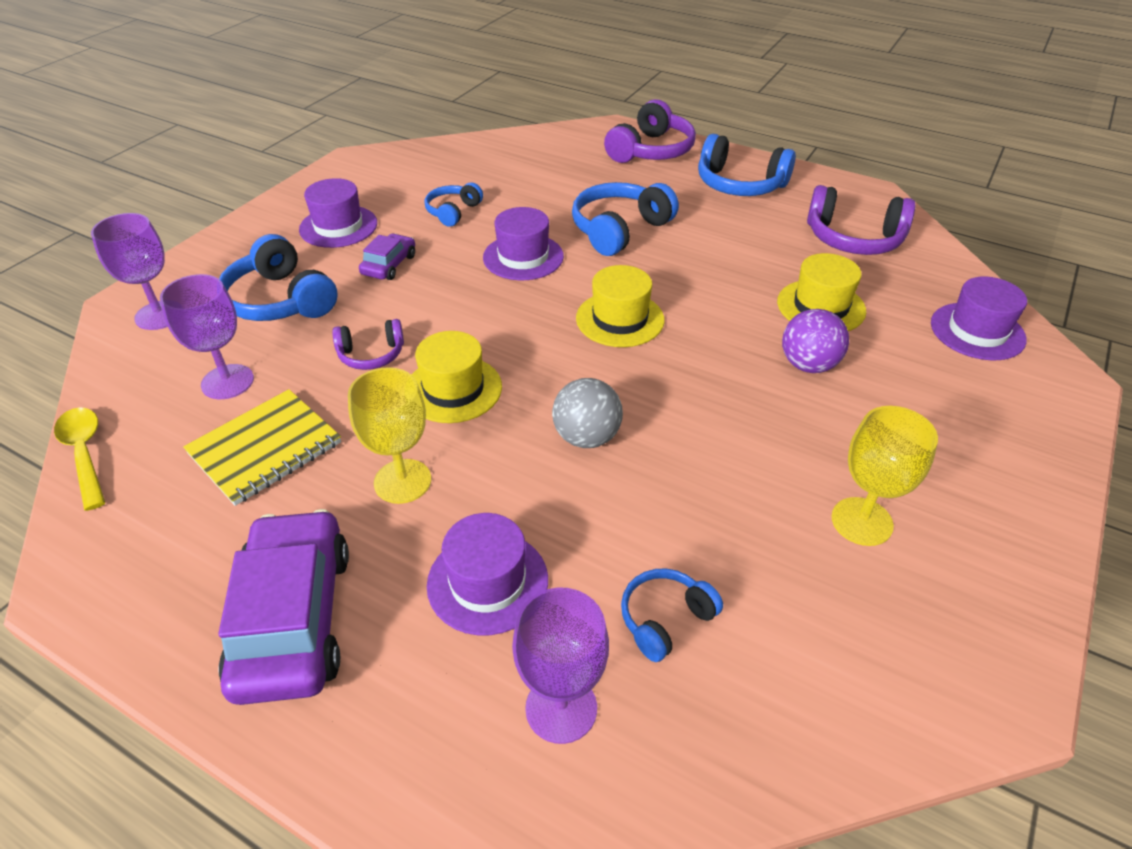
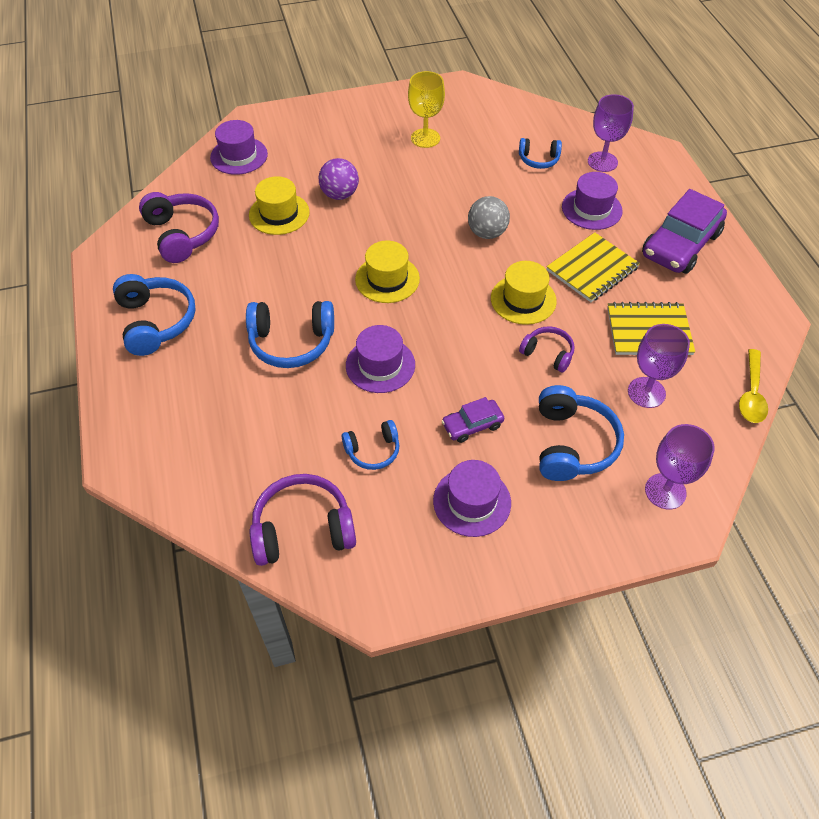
camera: 135 degrees left, 10 degrees up
yellow goblet [348,367,431,504] -> yellow notebook [547,232,640,302]
purple headphones [604,99,696,163] -> purple headphones moved to [250,474,356,566]

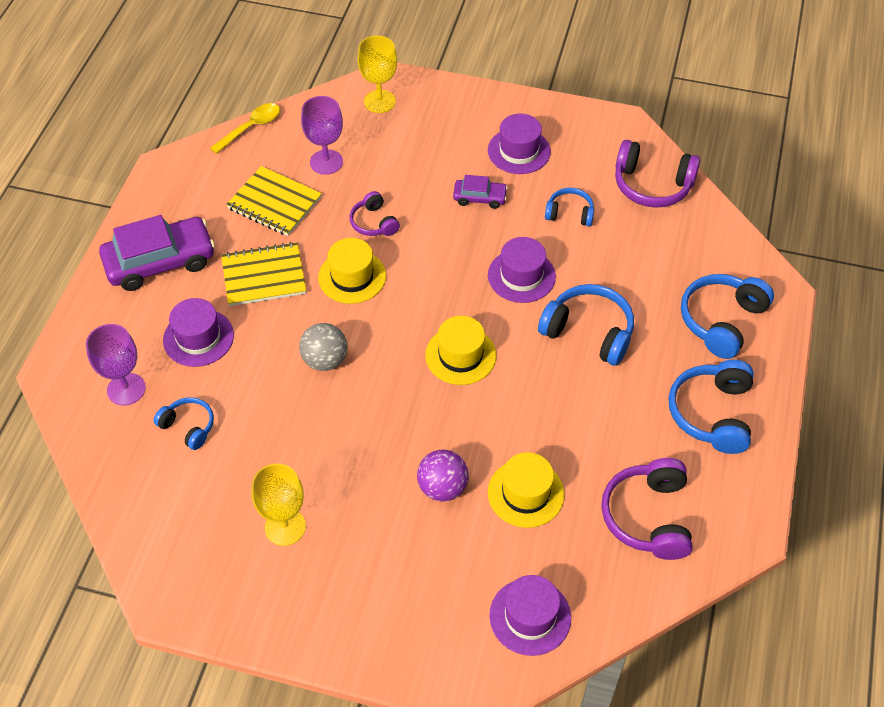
camera: 150 degrees left, 0 degrees up
blue headphones [539,385,624,481] -> blue headphones moved to [681,274,774,359]
purple goblet [645,424,715,509] -> yellow goblet [357,36,397,113]

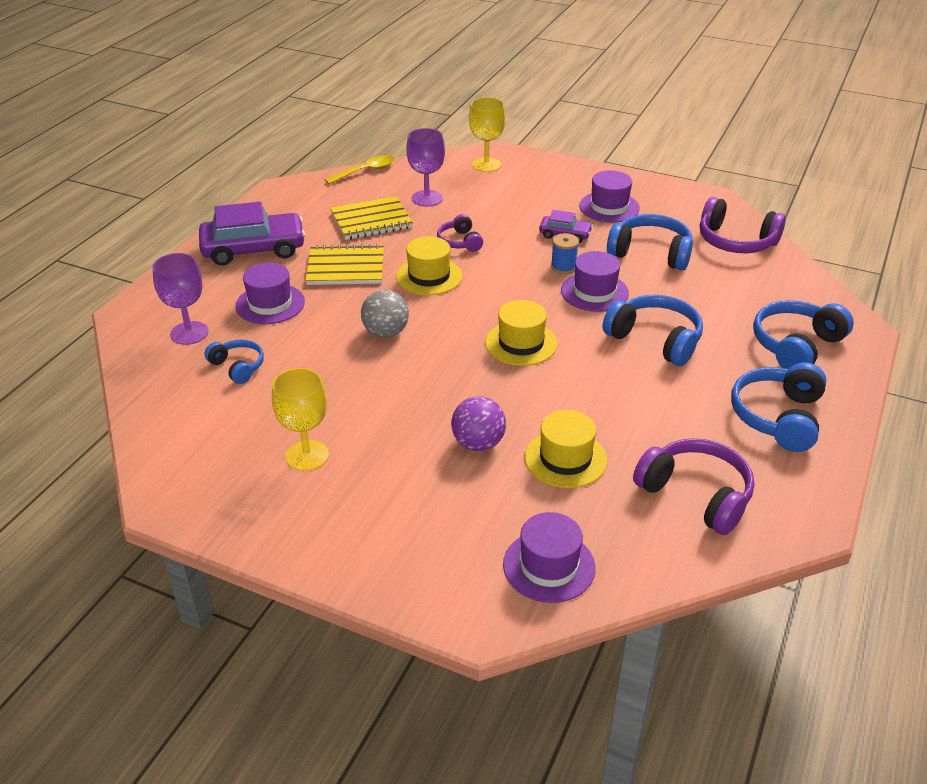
camera: 10 degrees right, 15 degrees down
yellow notebook [226,166,322,236] -> yellow notebook turned 60 degrees counterclockwise [330,196,413,240]
blue headphones [545,188,594,226] -> blue headphones [607,214,693,270], size x1.72
purple headphones [601,458,693,560] -> purple headphones turned 120 degrees clockwise [633,438,755,535]
none -> blue spool [551,233,579,274]

